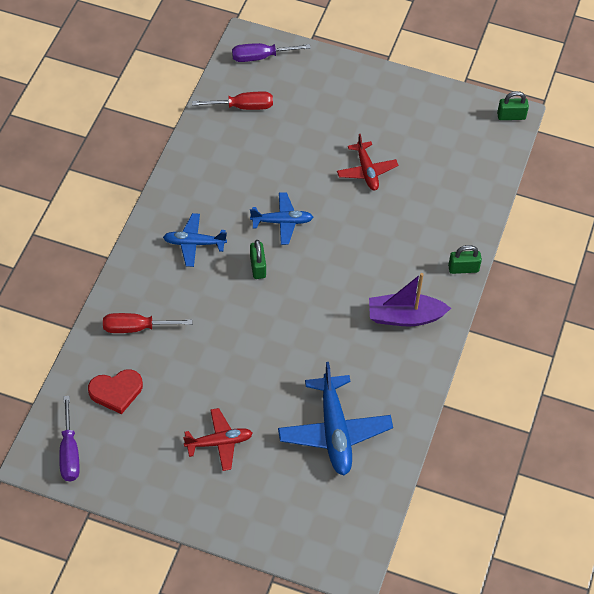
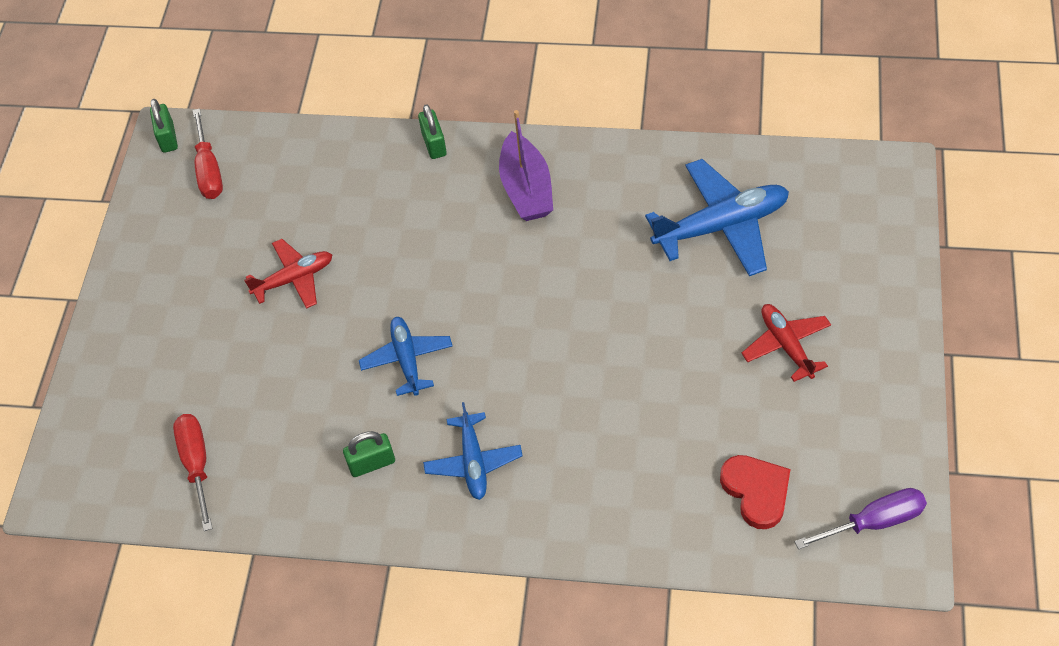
camera: 95 degrees left, 0 degrees up
red screwdriver [103,313,192,333] -> red screwdriver moved to [193,109,223,199]
purple screwdriver [232,43,311,62] -> none
green padlock [250,240,266,279] -> green padlock moved to [343,431,395,477]

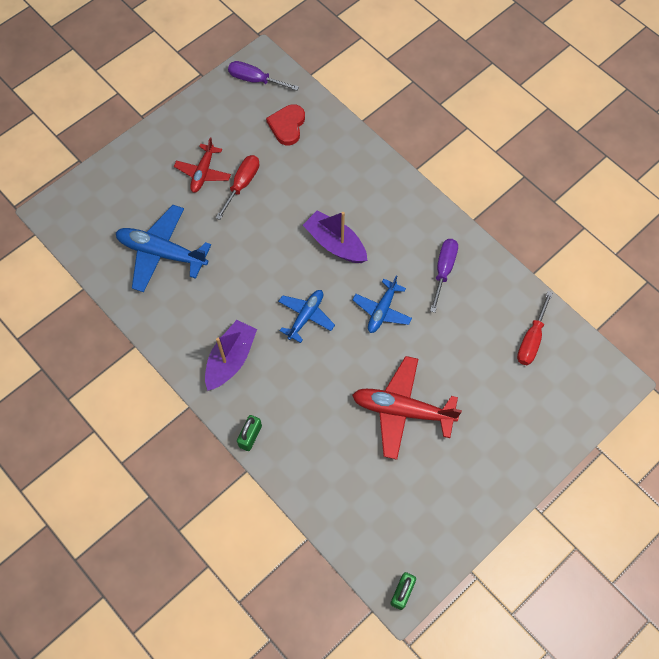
camera: 145 degrees left, 10 degrees up
red screwdriver [193,109,223,199] -> red screwdriver moved to [216,155,259,220]
red plane [244,239,332,309] -> red plane [352,356,462,460], size x1.65
green padlock [343,431,395,477] -> purple screwdriver [430,239,458,313]
blue plane [423,402,523,500] -> blue plane moved to [278,290,335,343]
none -> purple boat [303,210,367,263]

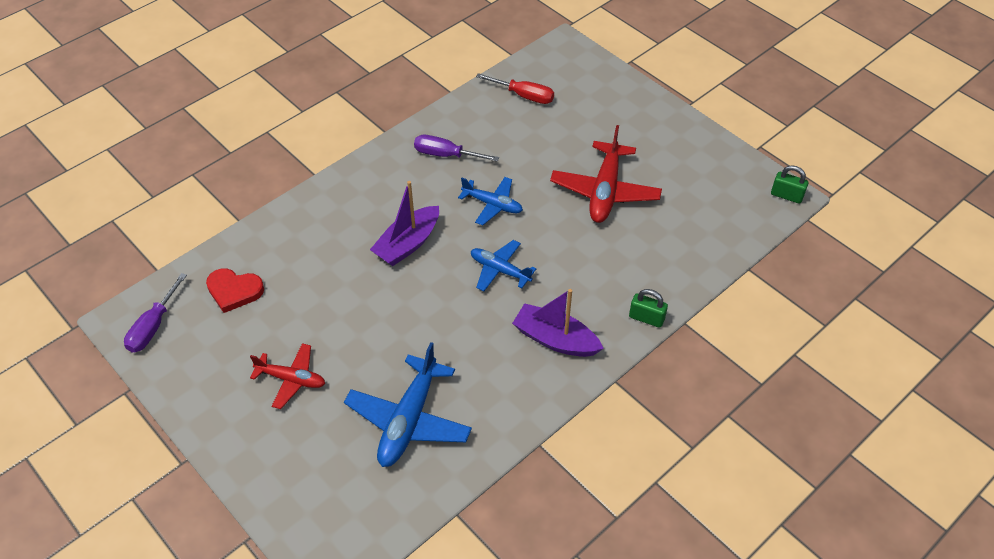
camera: 90 degrees left, 15 degrees down
red screwdriver [216,155,259,220] -> none

